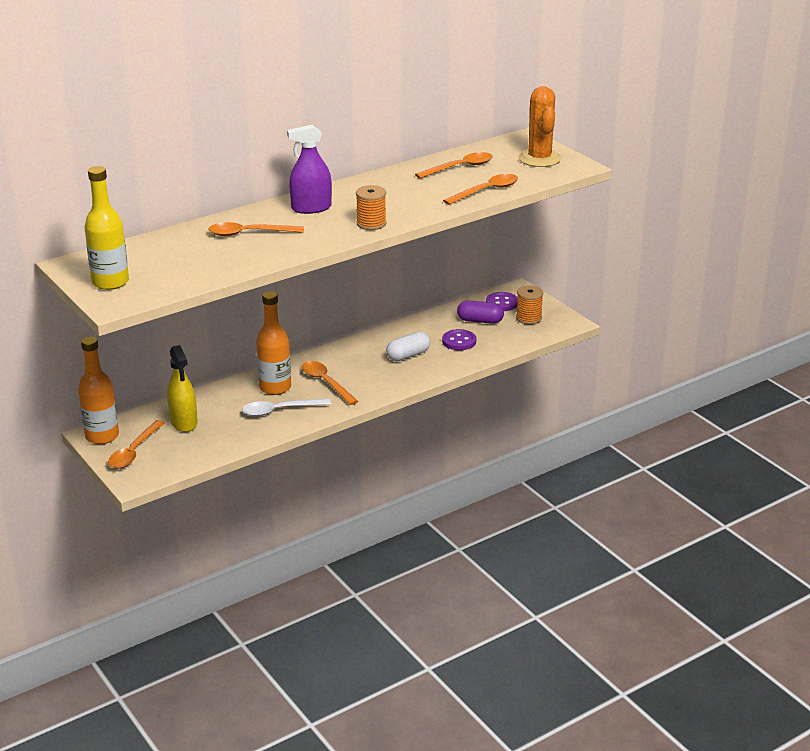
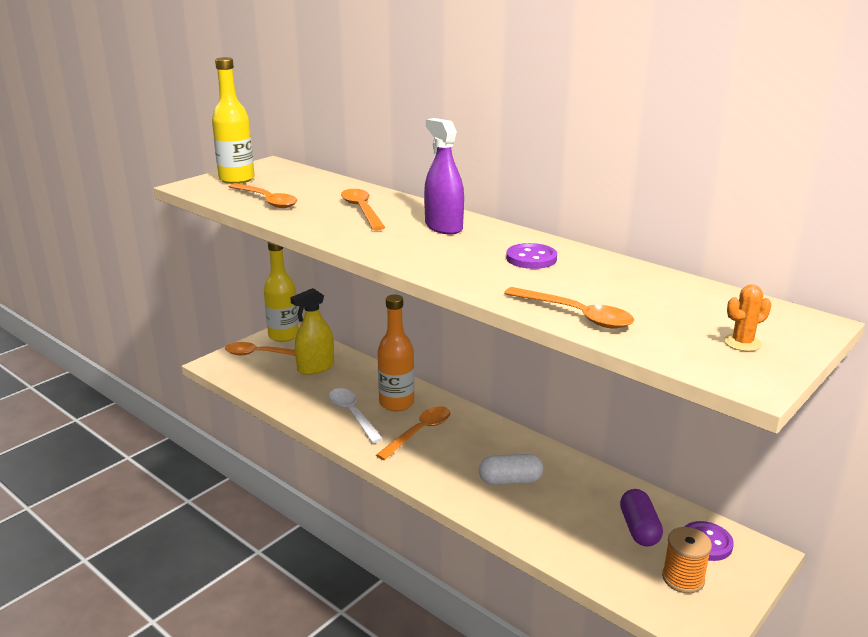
camera: 75 degrees right, 5 degrees down
orange bottle [78,336,119,444] -> yellow bottle [264,242,299,342]
orange spool [356,185,386,230] -> none
white capsule [386,332,430,361] -> white capsule turned 45 degrees counterclockwise [479,454,543,485]
orange spoon [415,152,493,179] -> orange spoon moved to [228,183,297,208]
purple button [442,329,476,350] -> purple button moved to [506,243,557,269]
orange cactus [518,86,561,167] -> orange cactus [724,284,772,351], size x0.48

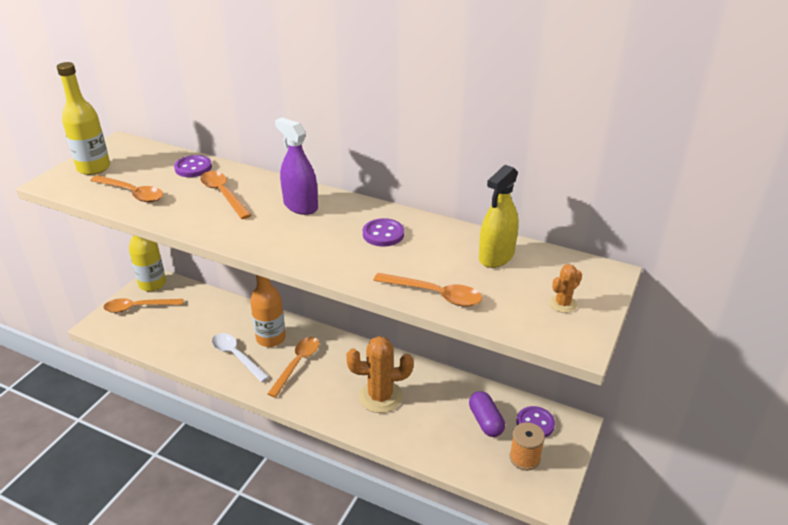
camera: 15 degrees left, 10 degrees up
yellow spray bottle [290,288,334,375] -> yellow spray bottle moved to [479,165,519,268]
white capsule [479,454,543,485] -> orange cactus [346,336,413,413]
none -> purple button [174,155,212,177]

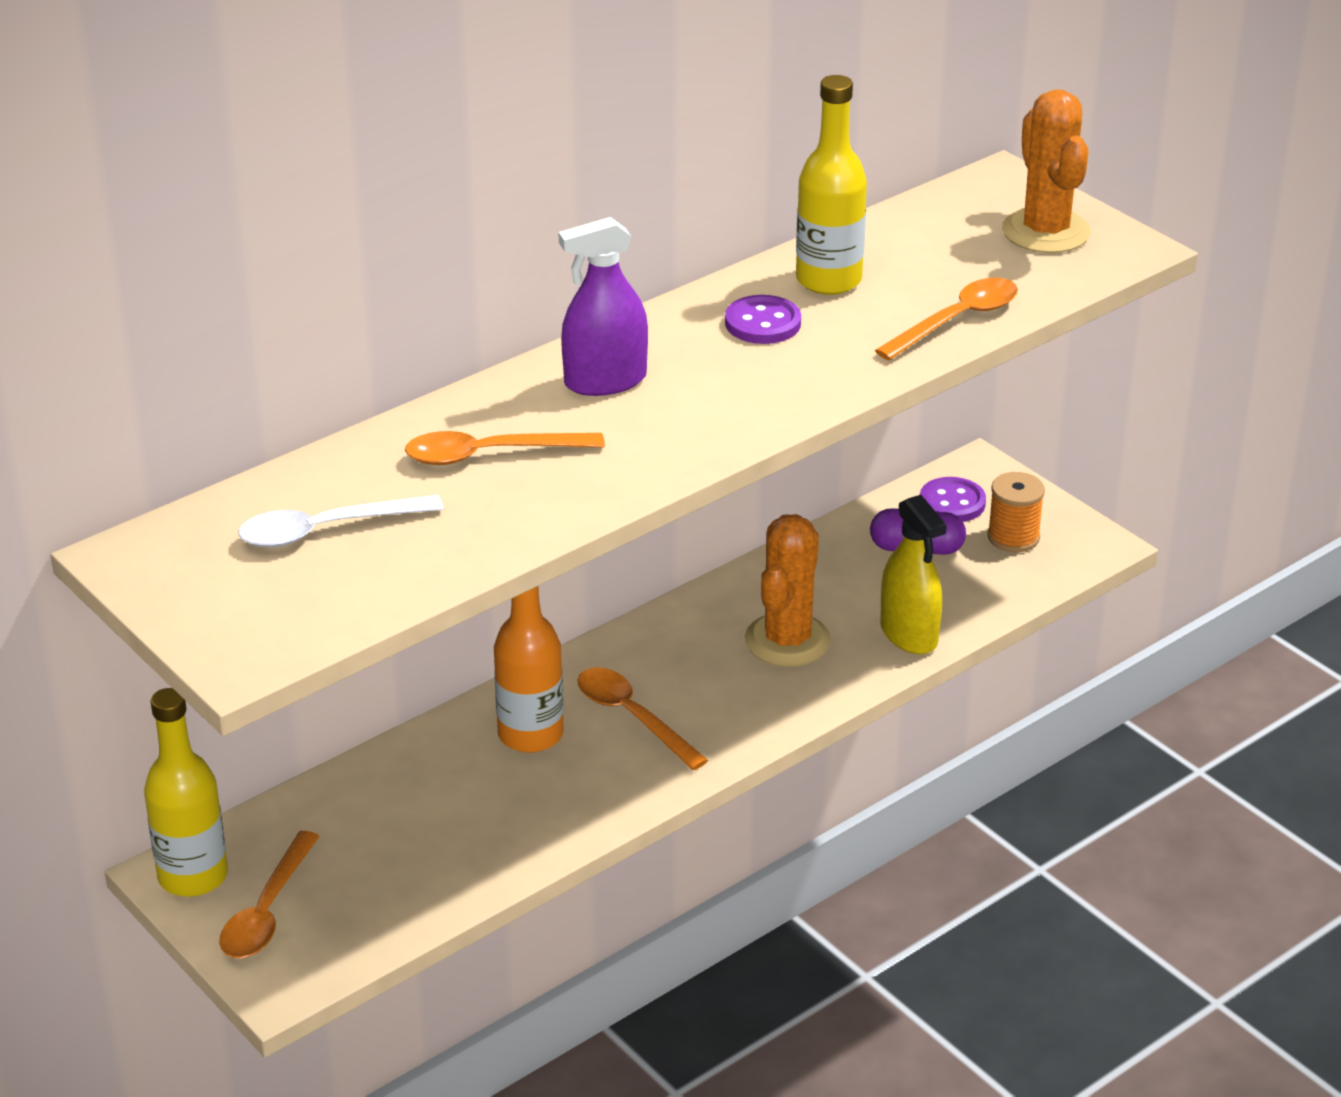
camera: 65 degrees left, 0 degrees up
yellow bottle [57,62,110,175] -> yellow bottle moved to [796,75,867,295]
orange spoon [90,175,163,202] -> none
purple button [174,155,212,177] -> none
white spoon [212,333,269,382] -> white spoon moved to [238,495,444,547]
yellow spray bottle [479,165,519,268] -> yellow spray bottle moved to [880,495,947,654]
orange cactus [549,264,582,313] -> orange cactus [1002,89,1091,253], size x2.10

